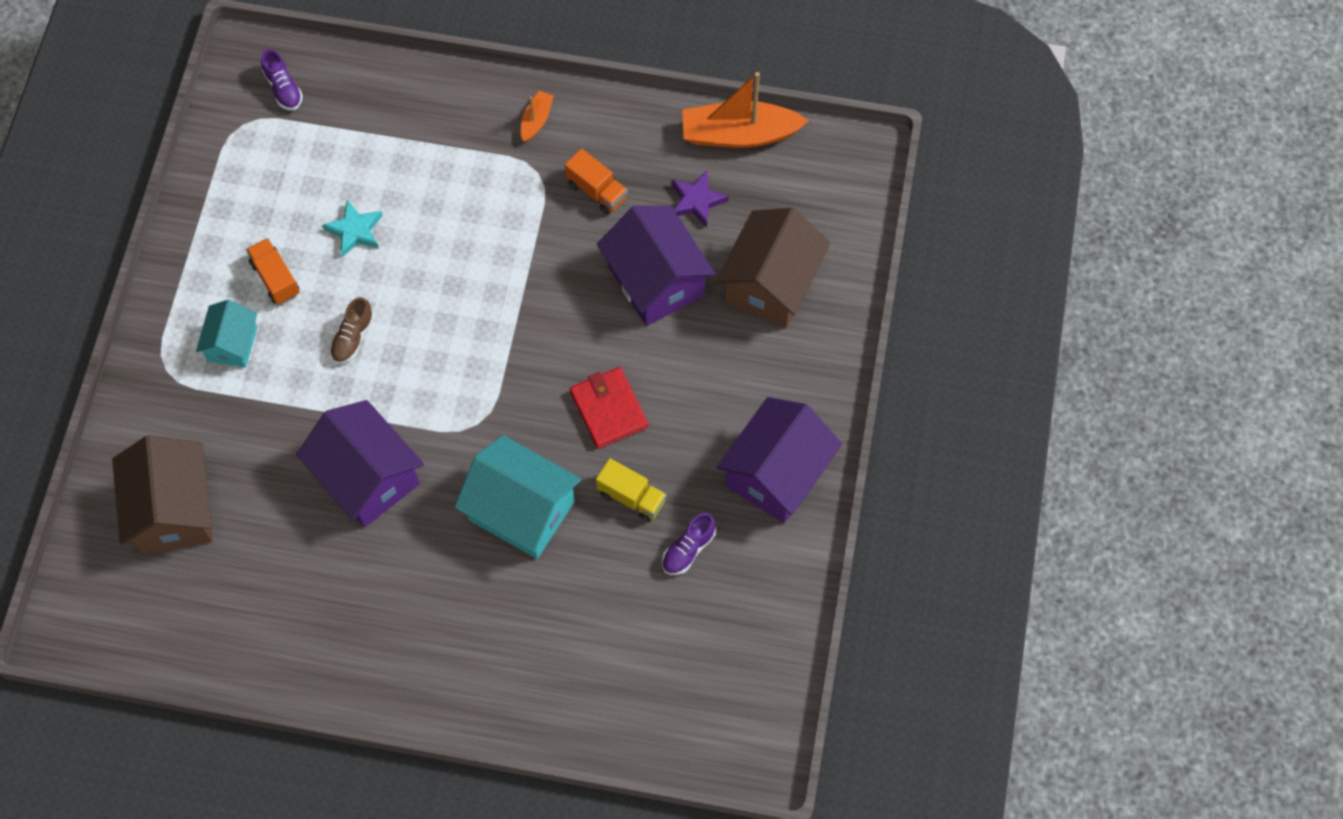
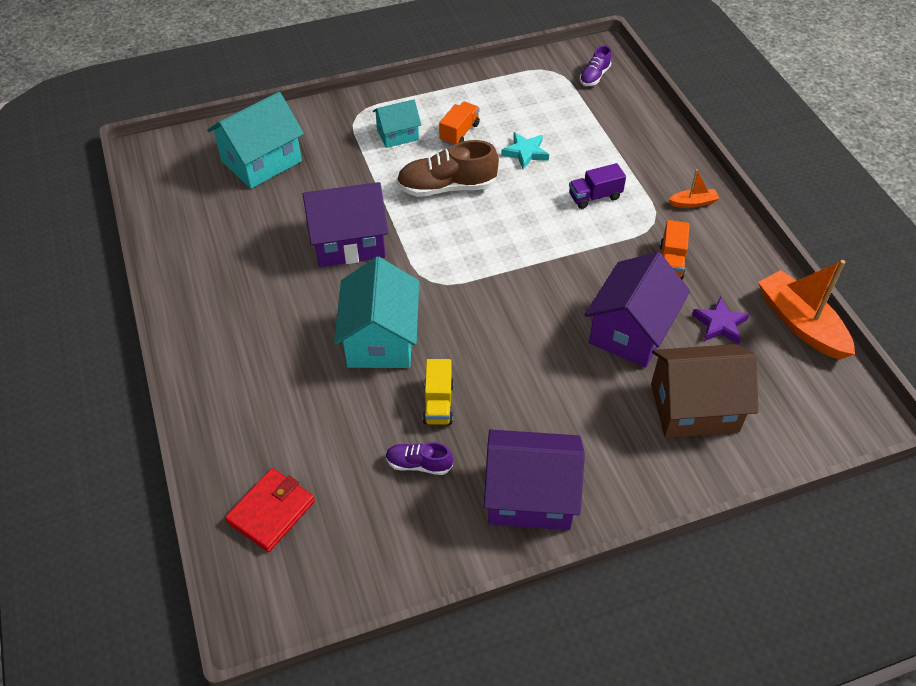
camera: 60 degrees right, 15 degrees down
brown house [112,435,213,555] -> turquoise house [207,92,304,189]
purple house [296,400,424,527] -> purple house turned 60 degrees clockwise [303,182,388,267]
brown shoe [330,297,374,364] -> brown shoe [397,140,499,197], size x1.85
red wallet [570,367,648,449] -> red wallet moved to [225,468,315,552]
none -> purple truck [569,163,626,209]

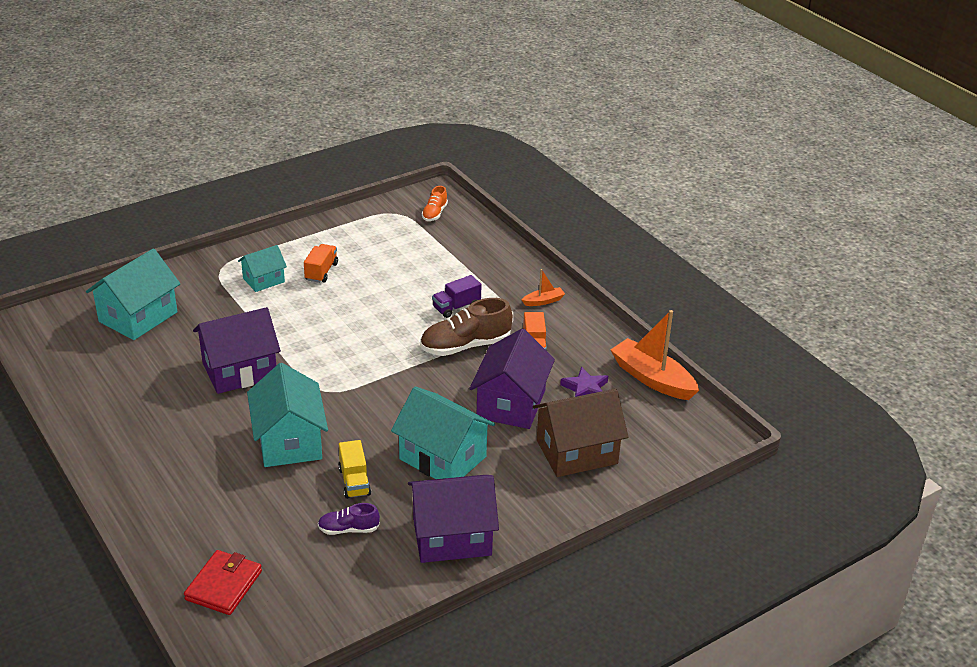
camera: 15 degrees left, 15 degrees down
brown shoe [397,140,499,197] -> brown shoe moved to [420,298,513,356]
turquoise star [501,132,549,169] -> none
purple shoe [580,45,611,86] -> orange shoe [422,186,448,221]
none -> turquoise house [391,386,495,479]

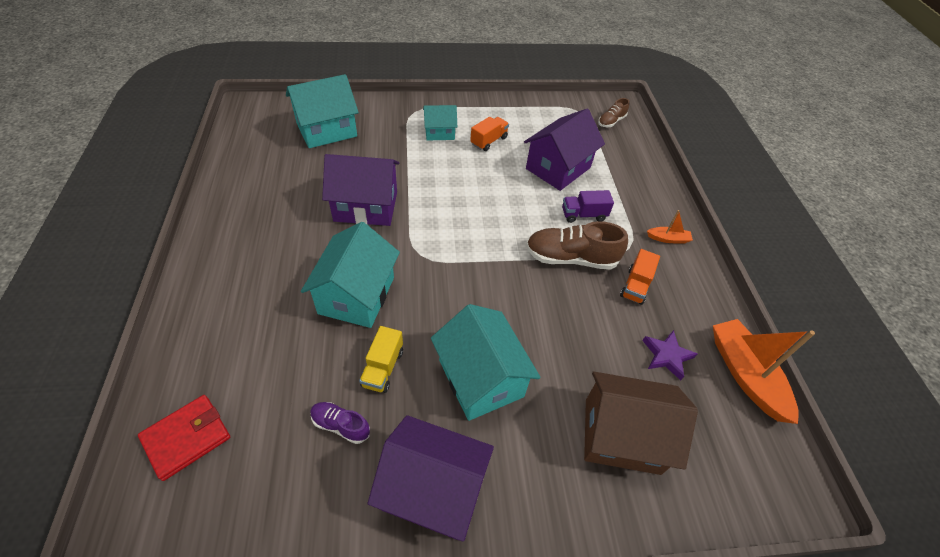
camera: 25 degrees right, 15 degrees up
orange shoe [422,186,448,221] -> brown shoe [598,98,629,127]
purple house [469,329,555,429] -> purple house moved to [524,109,605,191]

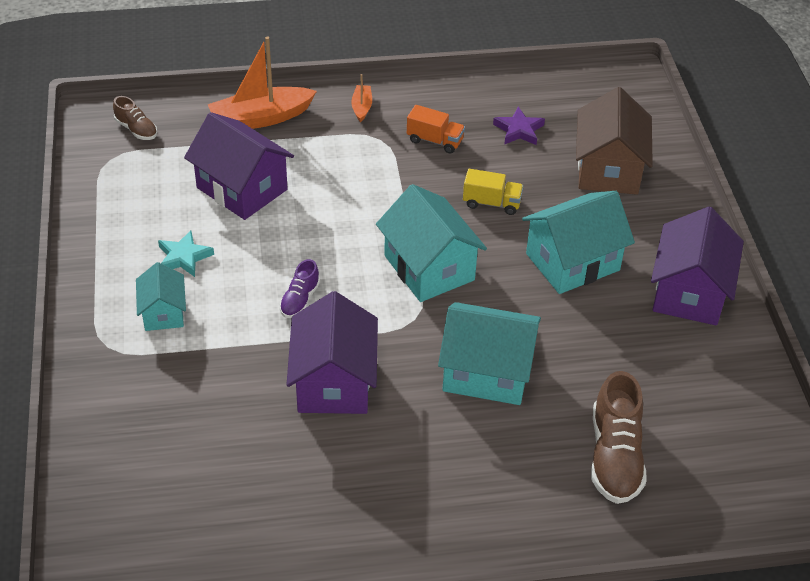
camera: 90 degrees left, 5 degrees down
red wallet [138,395,230,481] -> none
turquoise house [286,74,359,148] -> turquoise house moved to [376,184,487,302]
purple shoe [310,402,370,444] -> purple shoe moved to [280,259,320,318]
yellow truck [359,326,403,393] -> yellow truck moved to [463,169,523,215]
orange truck [470,117,509,151] -> turquoise star [158,230,214,277]
brown shoe [526,221,628,270] -> brown shoe moved to [591,371,646,504]
purple truck [562,190,614,223] -> none
orange boat [713,319,815,424] -> orange boat moved to [208,36,317,129]

